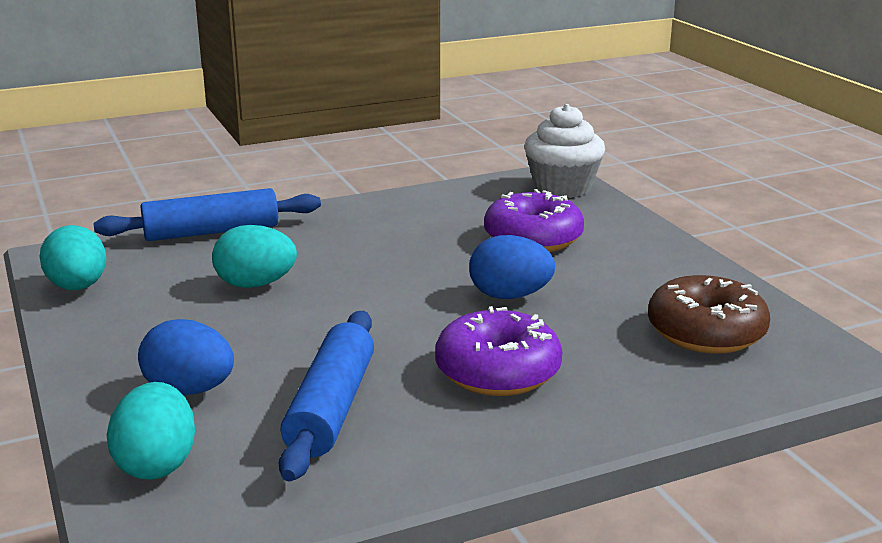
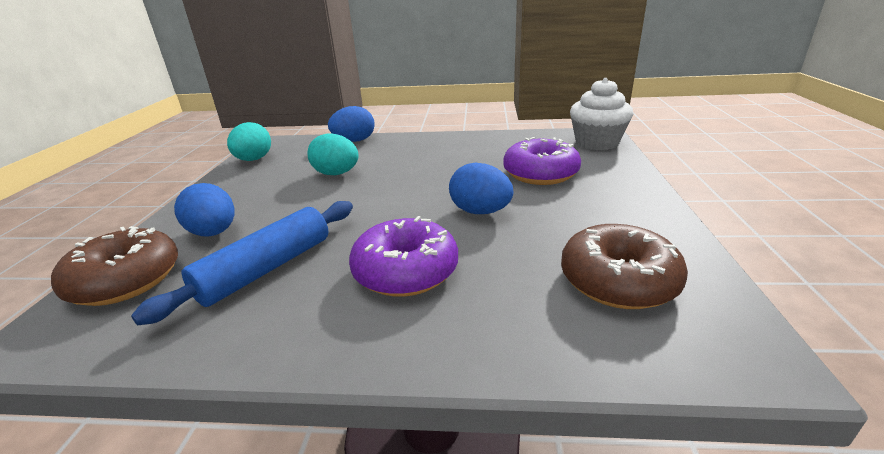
camera: 30 degrees right, 5 degrees up
blue rolling pin [93,188,321,241] -> blue egg [328,106,375,142]
turquoise egg [107,382,195,480] -> brown donut [51,226,178,306]

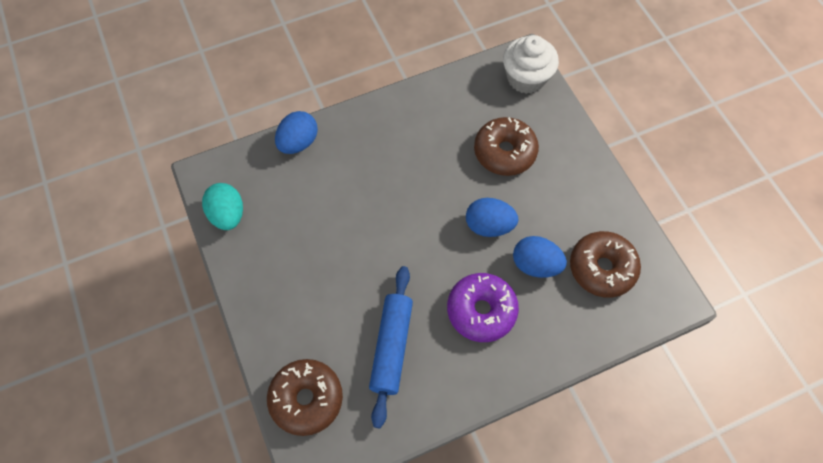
camera: 30 degrees left, 35 degrees up
blue egg [174,183,235,236] -> blue egg moved to [513,236,567,278]
turquoise egg [307,134,359,175] -> none
purple donut [503,137,581,185] -> brown donut [474,117,539,176]

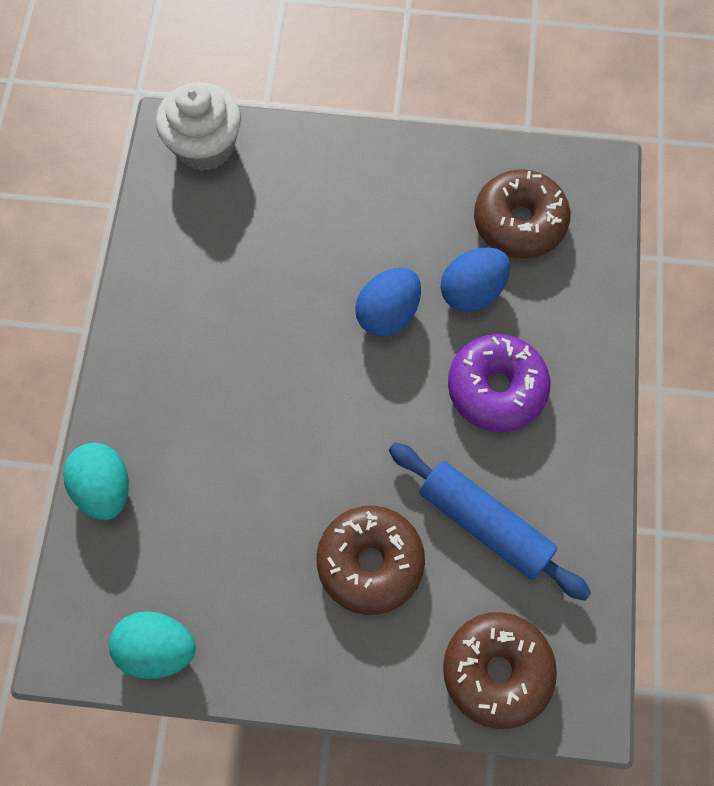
camera: 60 degrees left, 5 degrees up
blue egg [275,111,318,154] -> turquoise egg [63,443,129,520]
brown donut [474,117,539,176] -> brown donut moved to [317,506,425,615]

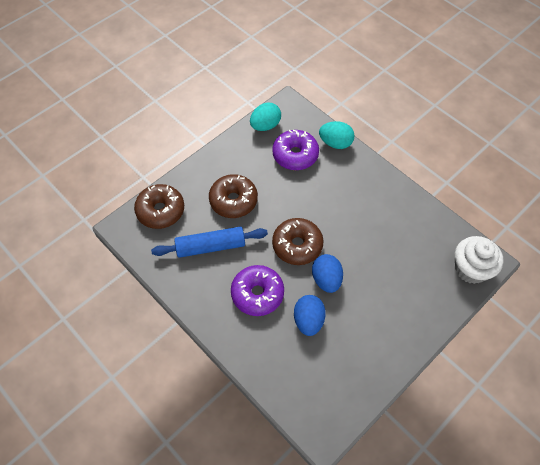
camera: 130 degrees right, 10 degrees down
brown donut [474,169,570,258] -> brown donut moved to [272,218,324,265]
none -> purple donut [272,130,319,170]

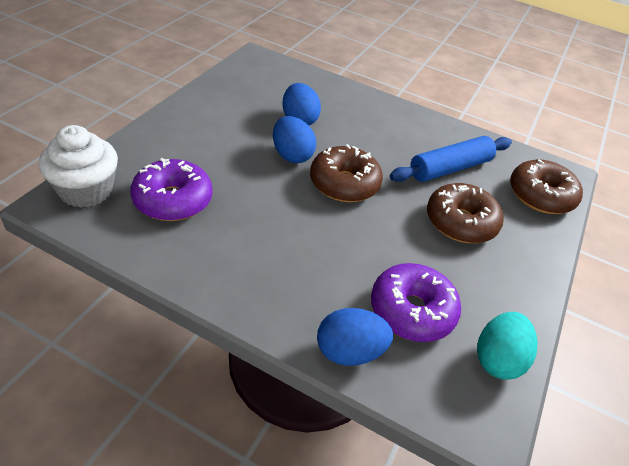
camera: 155 degrees right, 15 degrees down
purple donut [231,265,284,316] -> purple donut moved to [130,158,212,221]
turquoise egg [319,121,355,149] -> blue egg [317,308,393,366]

